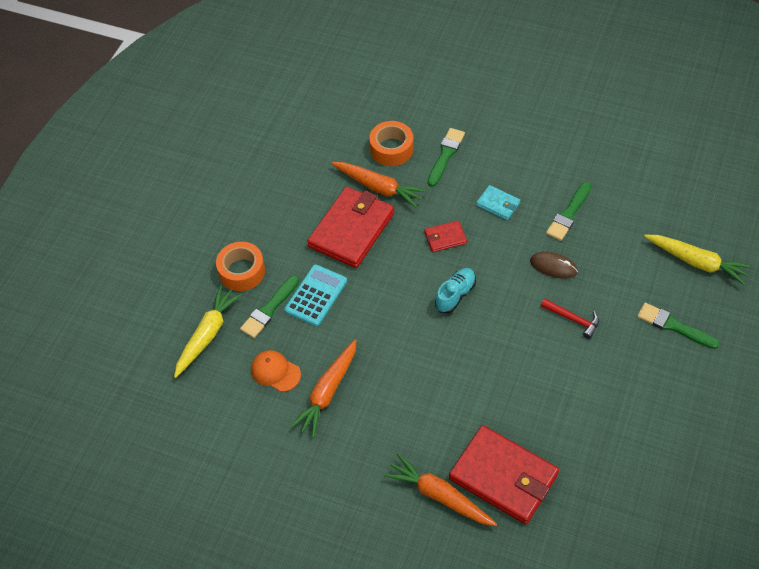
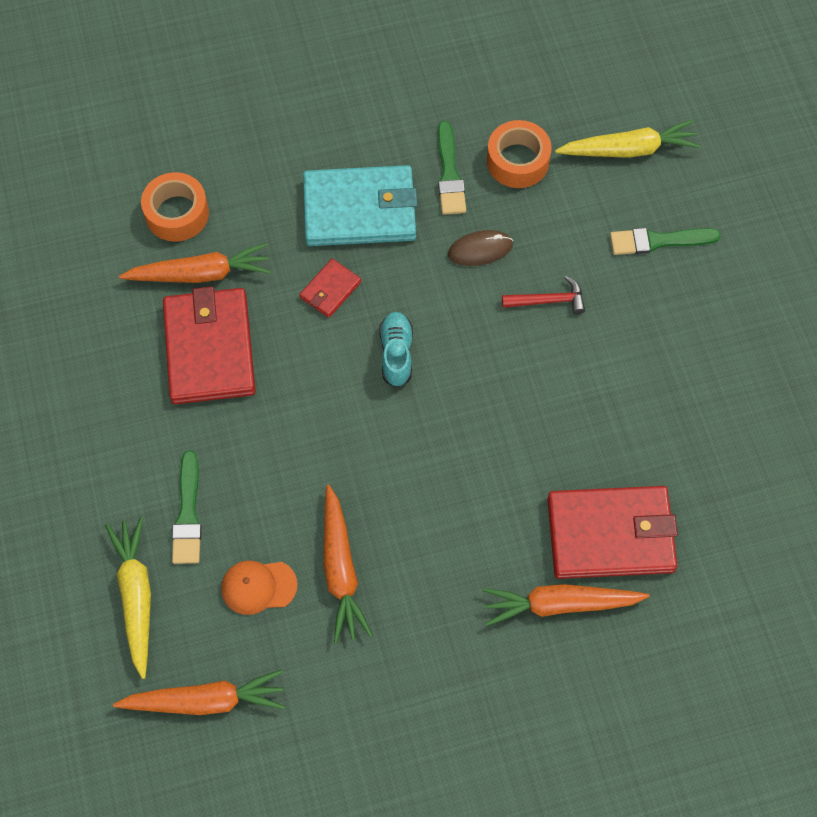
camera: 40 degrees left, 10 degrees up
orange tape [216,242,265,291] -> orange tape moved to [487,120,552,188]
turquoise calculator [284,264,347,326] -> none
green brush [428,128,465,187] -> none
turquoise wallet [476,185,520,220] -> turquoise wallet [303,165,417,246], size x2.13
none -> orange carrot [113,670,285,715]

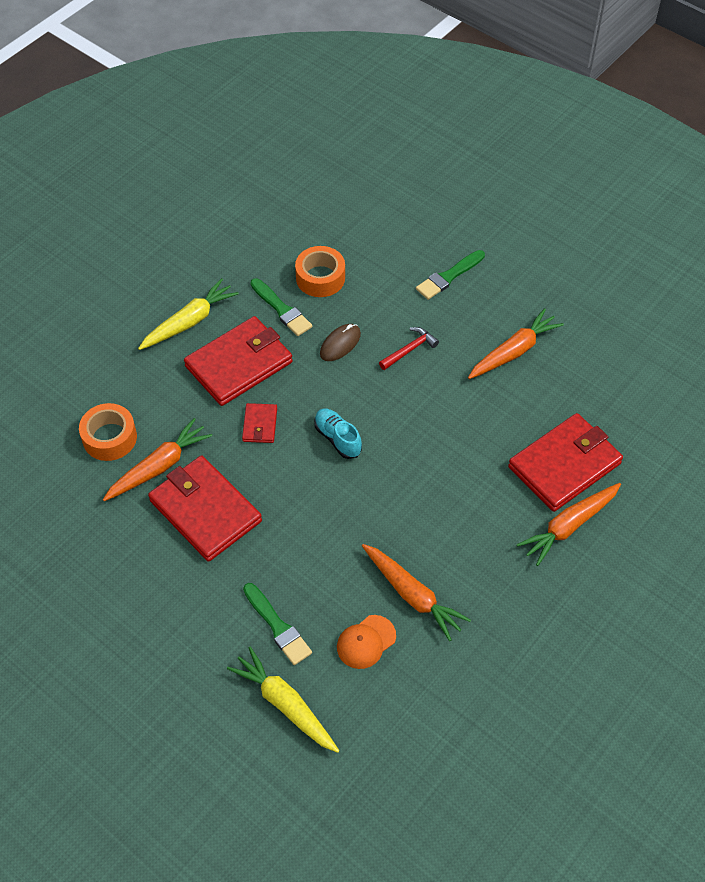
camera: 35 degrees left, 10 degrees down
orange carrot [113,670,285,715] -> orange carrot moved to [468,308,564,379]
turquoise wallet [303,165,417,246] -> red wallet [184,316,293,406]
yellow carrot [555,120,701,158] -> yellow carrot moved to [138,278,239,350]

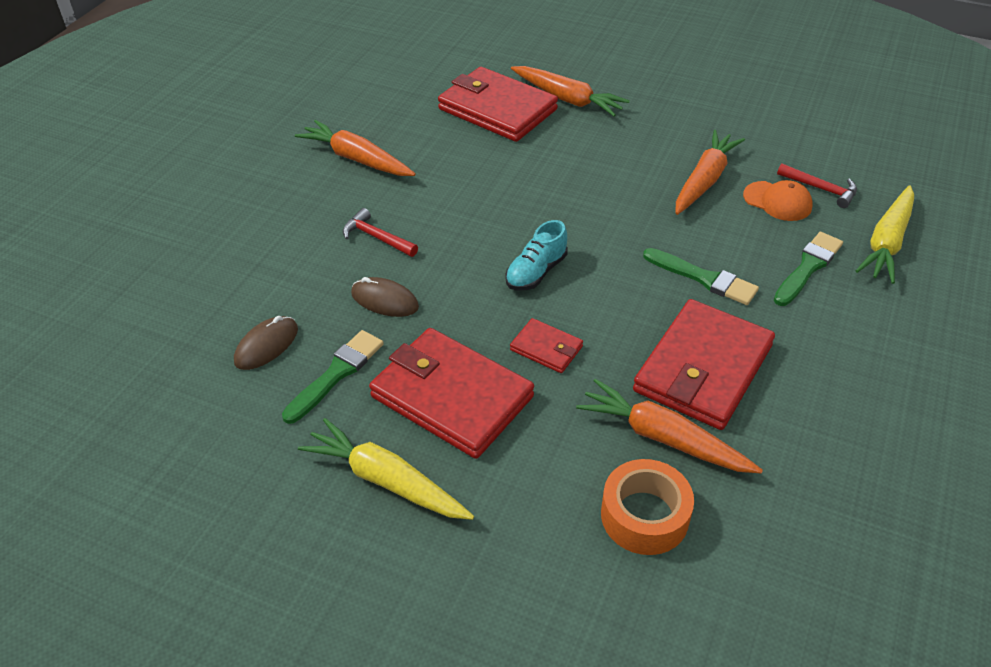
camera: 105 degrees left, 10 degrees down
red wallet [242,403,277,443] -> red wallet turned 45 degrees clockwise [510,318,583,373]
orange tape [295,246,345,297] -> brown mouse [234,316,298,370]
green brush [416,250,485,300] -> green brush moved to [643,248,759,305]
none -> red hammer [777,164,857,208]

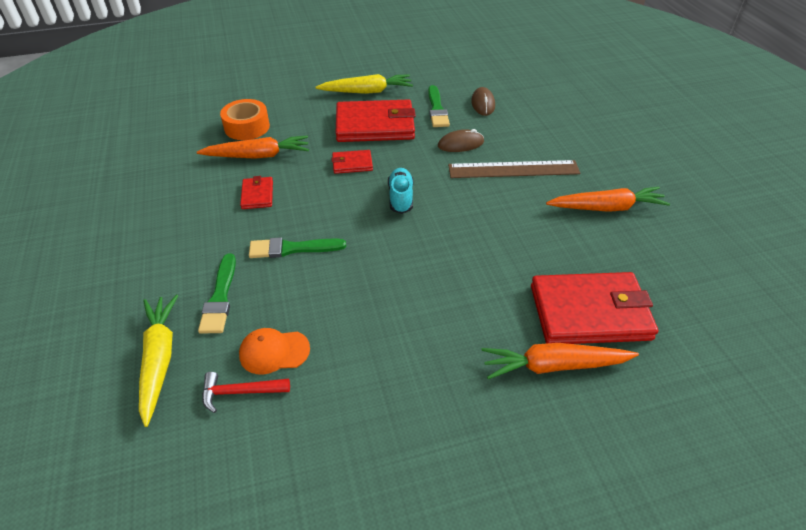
camera: 140 degrees right, 0 degrees up
red hammer [343,208,418,257] -> brown ruler [448,160,580,178]
red wallet [633,299,775,430] -> red wallet [240,176,273,209], size x0.47
orange carrot [676,130,745,215] -> none

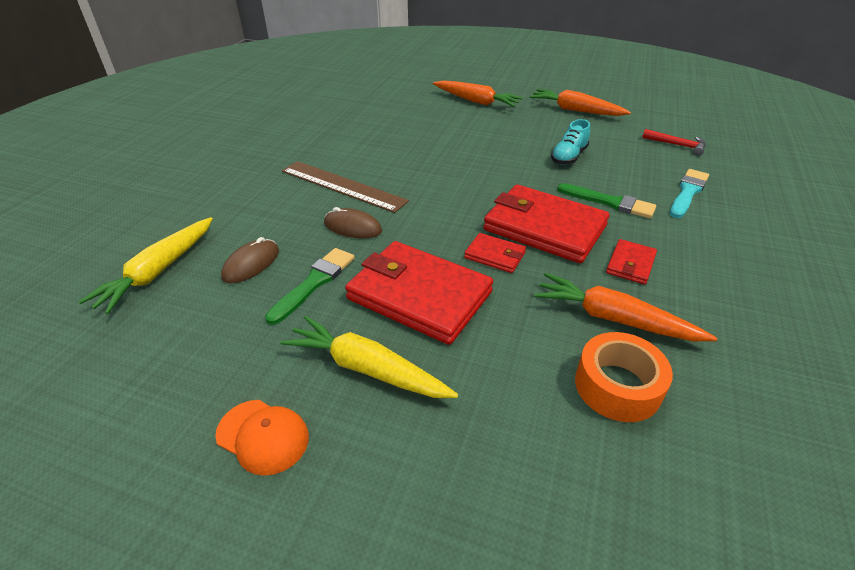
camera: 145 degrees left, 5 degrees down
yellow carrot [139,295,178,427] -> yellow carrot moved to [78,217,213,314]
green brush [198,253,236,334] -> turquoise brush [670,169,709,218]
orange cap [239,328,310,375] -> orange cap moved to [215,400,309,476]
turquoise shoe [388,168,413,214] -> turquoise shoe moved to [551,119,590,165]
red wallet [531,272,658,344] -> red wallet moved to [483,185,610,263]
orange carrot [546,187,670,212] -> orange carrot moved to [529,89,631,116]

